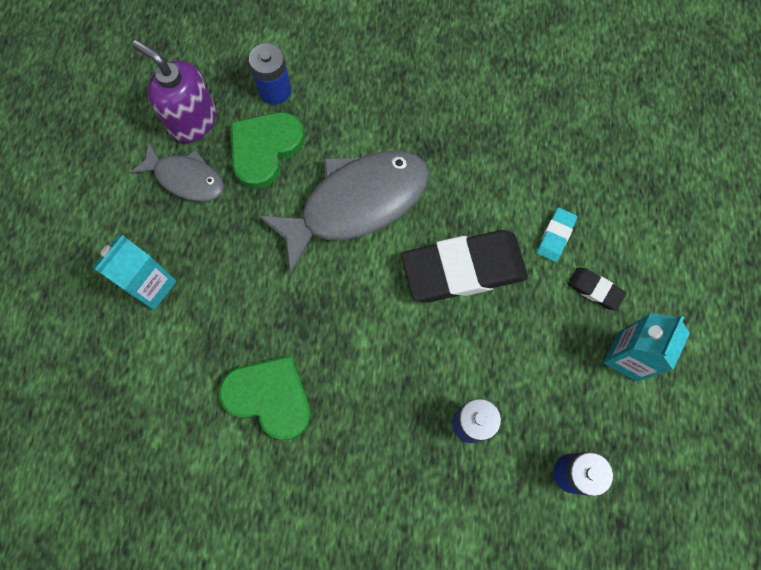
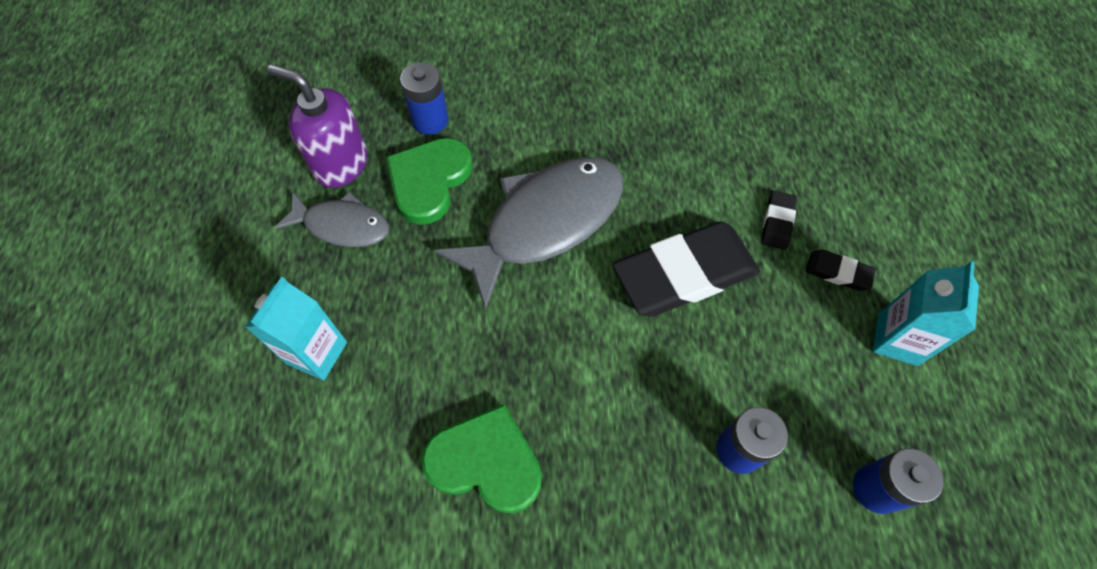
camera: 10 degrees left, 10 degrees down
turquoise eraser [536,208,577,262] -> black eraser [761,191,797,250]

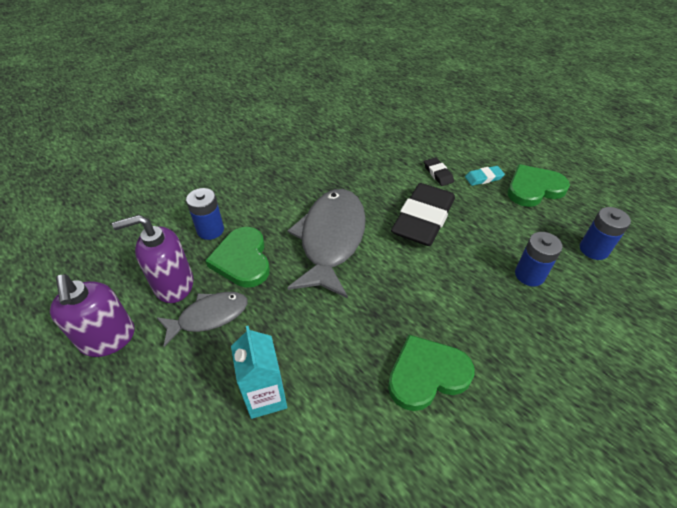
camera: 40 degrees left, 15 degrees down
black eraser [806,250,876,291] -> turquoise eraser [465,166,505,186]
turquoise carton [873,261,979,366] -> green heart [508,164,570,207]
none -> purple soap dispenser [50,274,135,357]

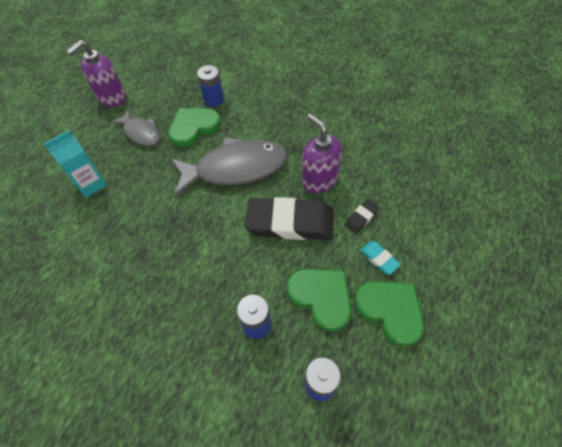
camera: 70 degrees right, 10 degrees up
purple soap dispenser [112,215,193,303] -> purple soap dispenser moved to [302,114,342,193]
green heart [388,335,475,411] -> green heart moved to [287,269,351,332]

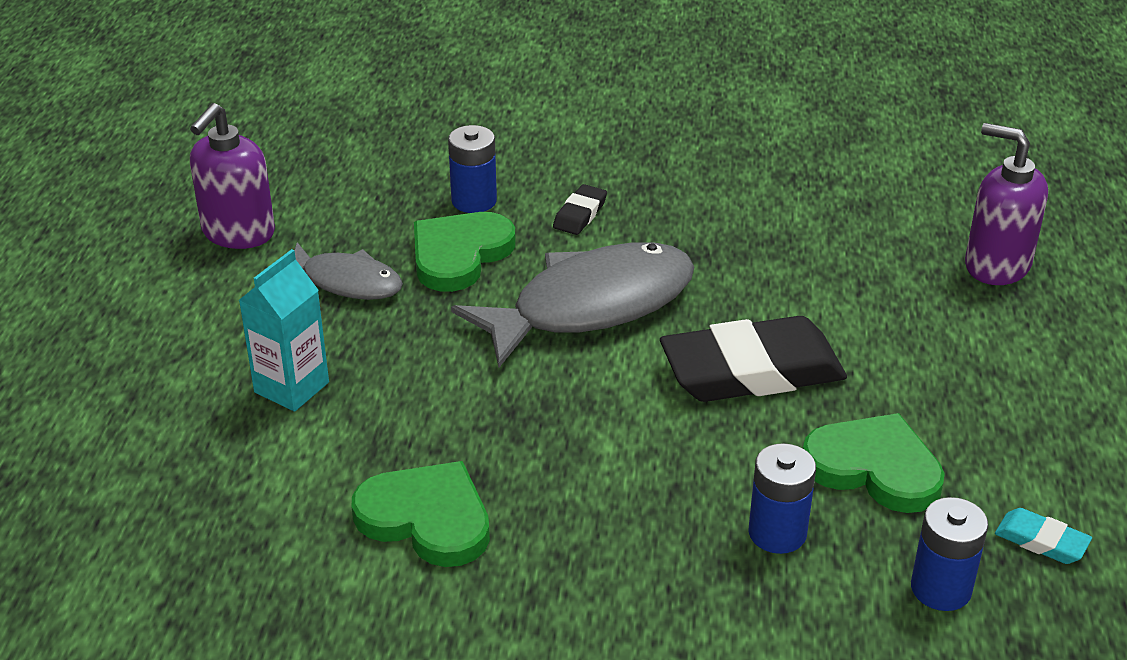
camera: 20 degrees left, 20 degrees down
purple soap dispenser [302,114,342,193] -> purple soap dispenser moved to [965,123,1048,285]
black eraser [344,199,380,234] -> black eraser moved to [553,184,607,235]
green heart [354,281,424,347] -> green heart moved to [351,461,490,567]
turquoise eraser [360,241,401,275] -> turquoise eraser moved to [995,508,1092,564]

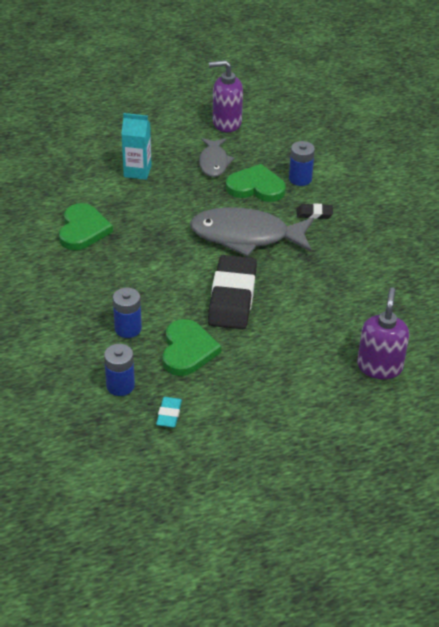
camera: 65 degrees right, 5 degrees up
grey fish [451,242,694,368] -> grey fish turned 150 degrees clockwise [190,207,314,257]
black eraser [660,316,847,402] -> black eraser turned 45 degrees clockwise [208,255,257,329]

